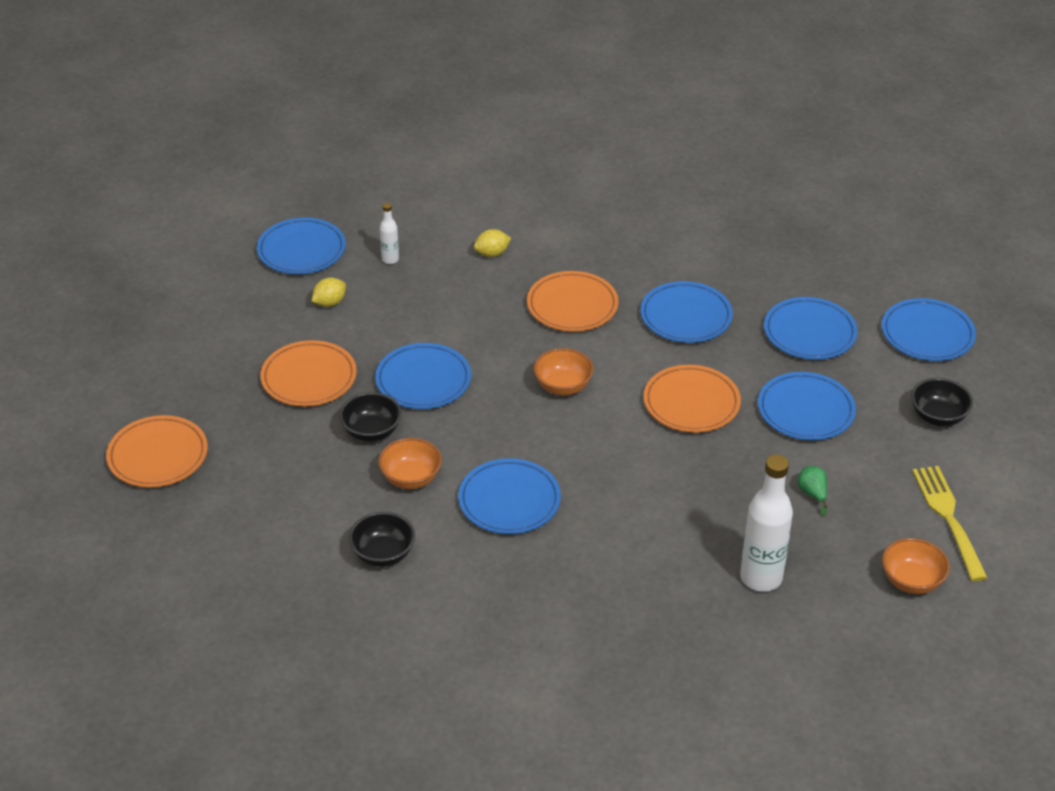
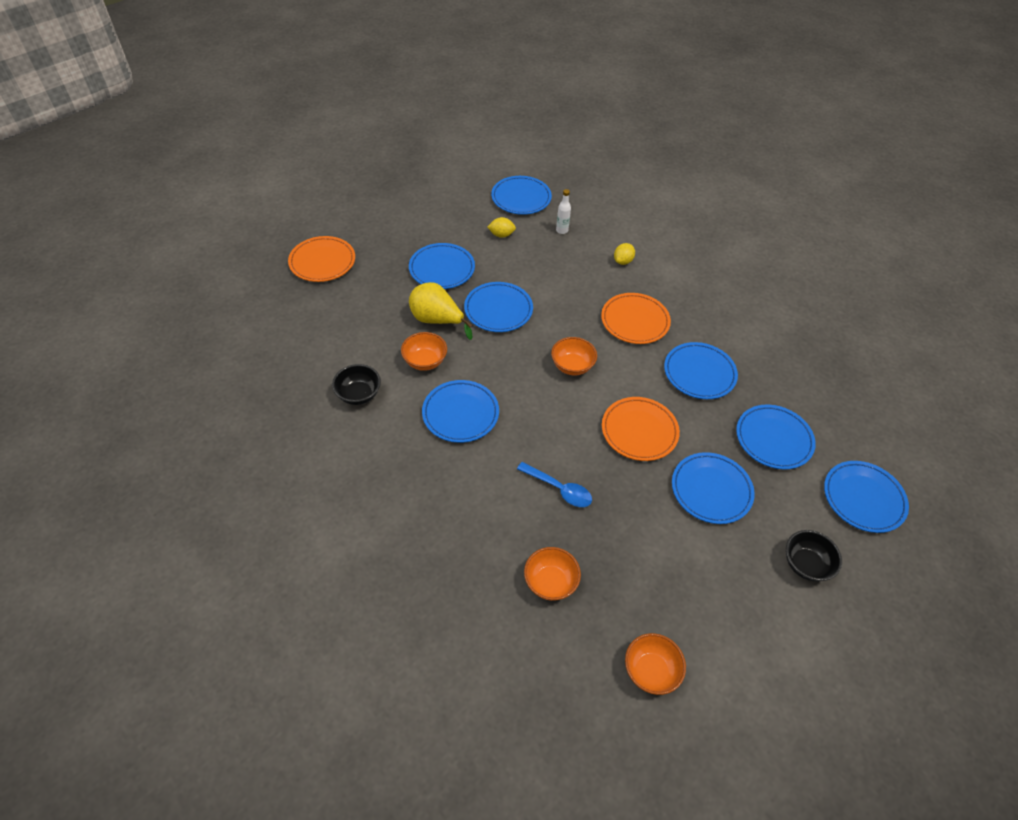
camera: 40 degrees right, 10 degrees up
orange plate [260,340,357,407] -> blue plate [409,243,475,289]
black bowl [339,392,401,442] -> yellow pear [409,282,473,340]
yellow lemon [474,229,511,257] -> yellow lemon turned 75 degrees counterclockwise [614,243,635,265]
white bottle [740,454,793,592] -> orange bowl [524,547,581,601]
green pear [798,466,827,516] -> none
yellow fork [912,466,988,581] -> none
none -> blue spoon [517,462,592,507]

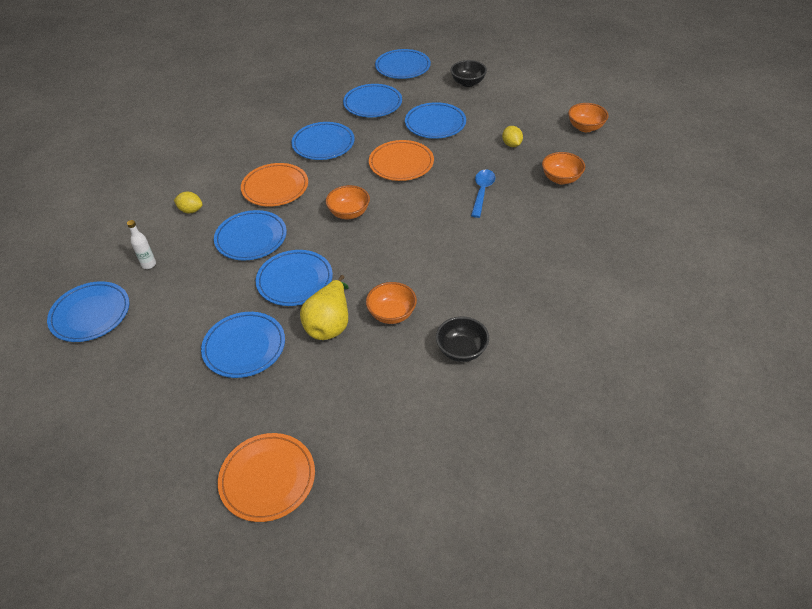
camera: 105 degrees left, 5 degrees down
blue plate [422,380,499,443] -> blue plate moved to [214,210,287,261]
yellow lemon [487,217,516,238] -> yellow lemon moved to [502,126,523,147]

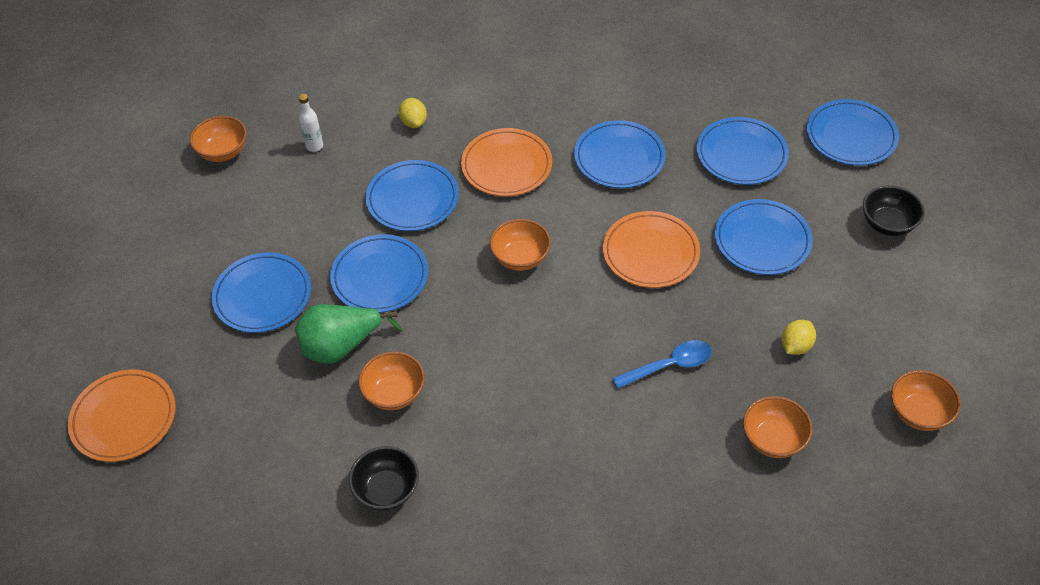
camera: 55 degrees right, 5 degrees up
blue plate [47,281,129,342] -> orange bowl [190,116,247,162]
yellow pear [300,275,349,340] -> green pear [295,304,402,364]

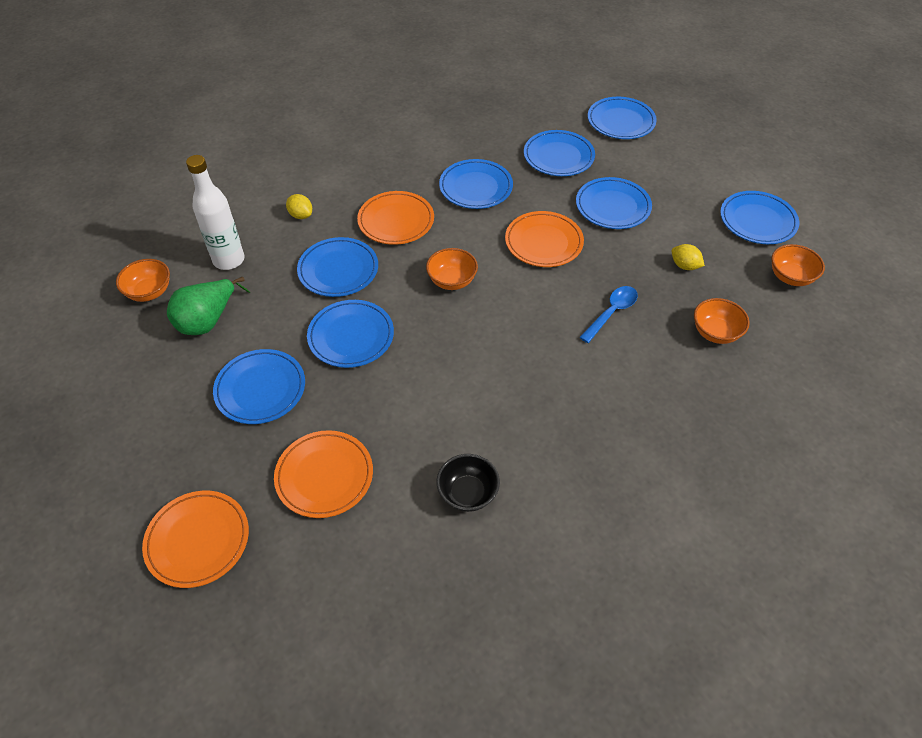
camera: 30 degrees left, 0 degrees up
green pear [295,304,402,364] -> green pear moved to [167,277,251,335]
white bottle [299,94,323,152] -> white bottle [186,155,244,270], size x2.03
orange bowl [358,351,425,410] -> none
yellow lemon [782,320,816,355] -> yellow lemon turned 60 degrees counterclockwise [672,244,705,270]
black bowl [863,185,925,236] -> none
none -> orange plate [274,430,373,518]
none -> blue plate [720,191,799,244]

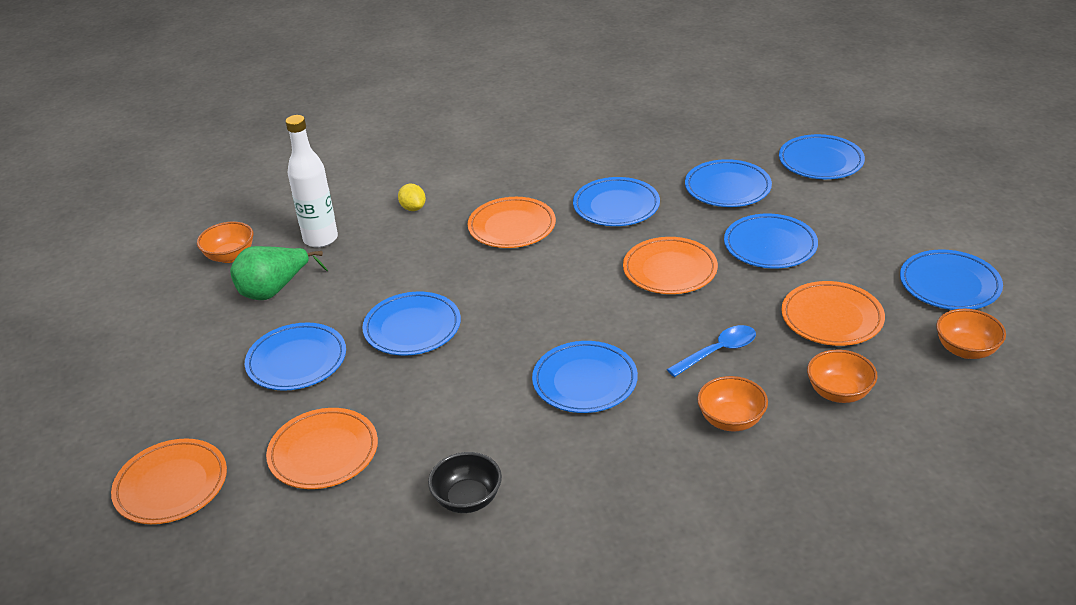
camera: 20 degrees right, 15 degrees down
blue plate [297,237,378,297] -> blue plate moved to [532,341,638,413]
orange bowl [426,248,478,290] -> orange bowl moved to [697,376,768,431]
yellow lemon [672,244,705,270] -> orange plate [781,281,885,346]

